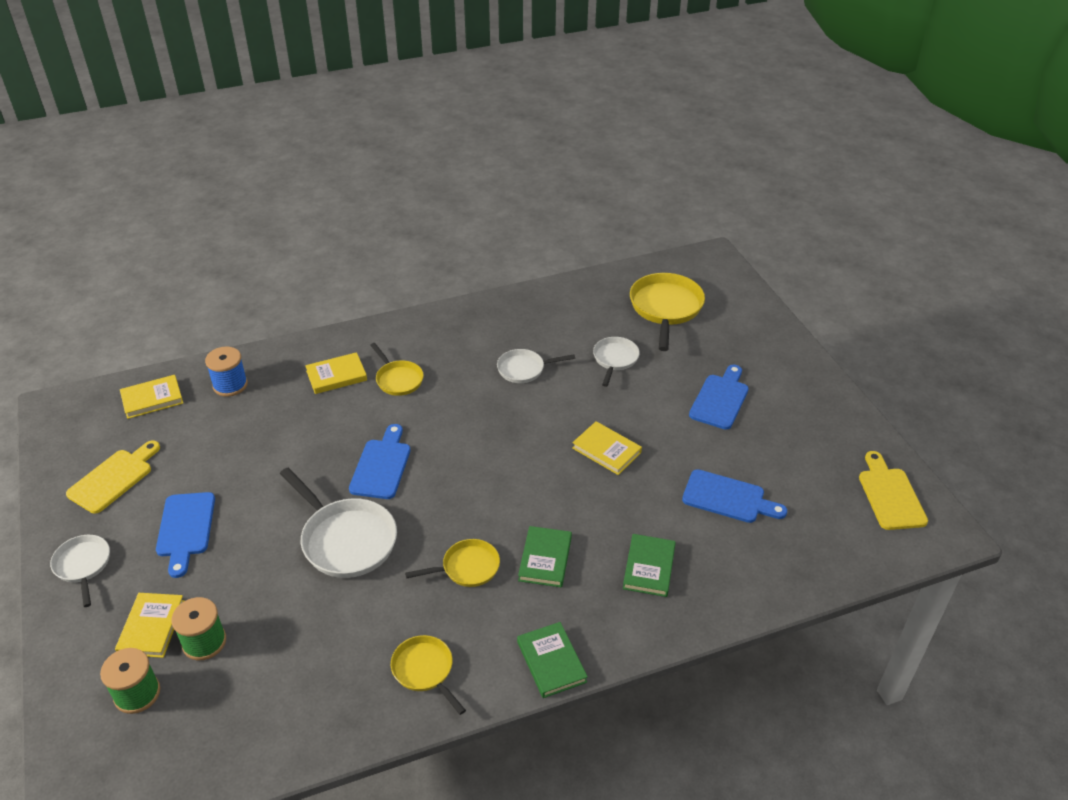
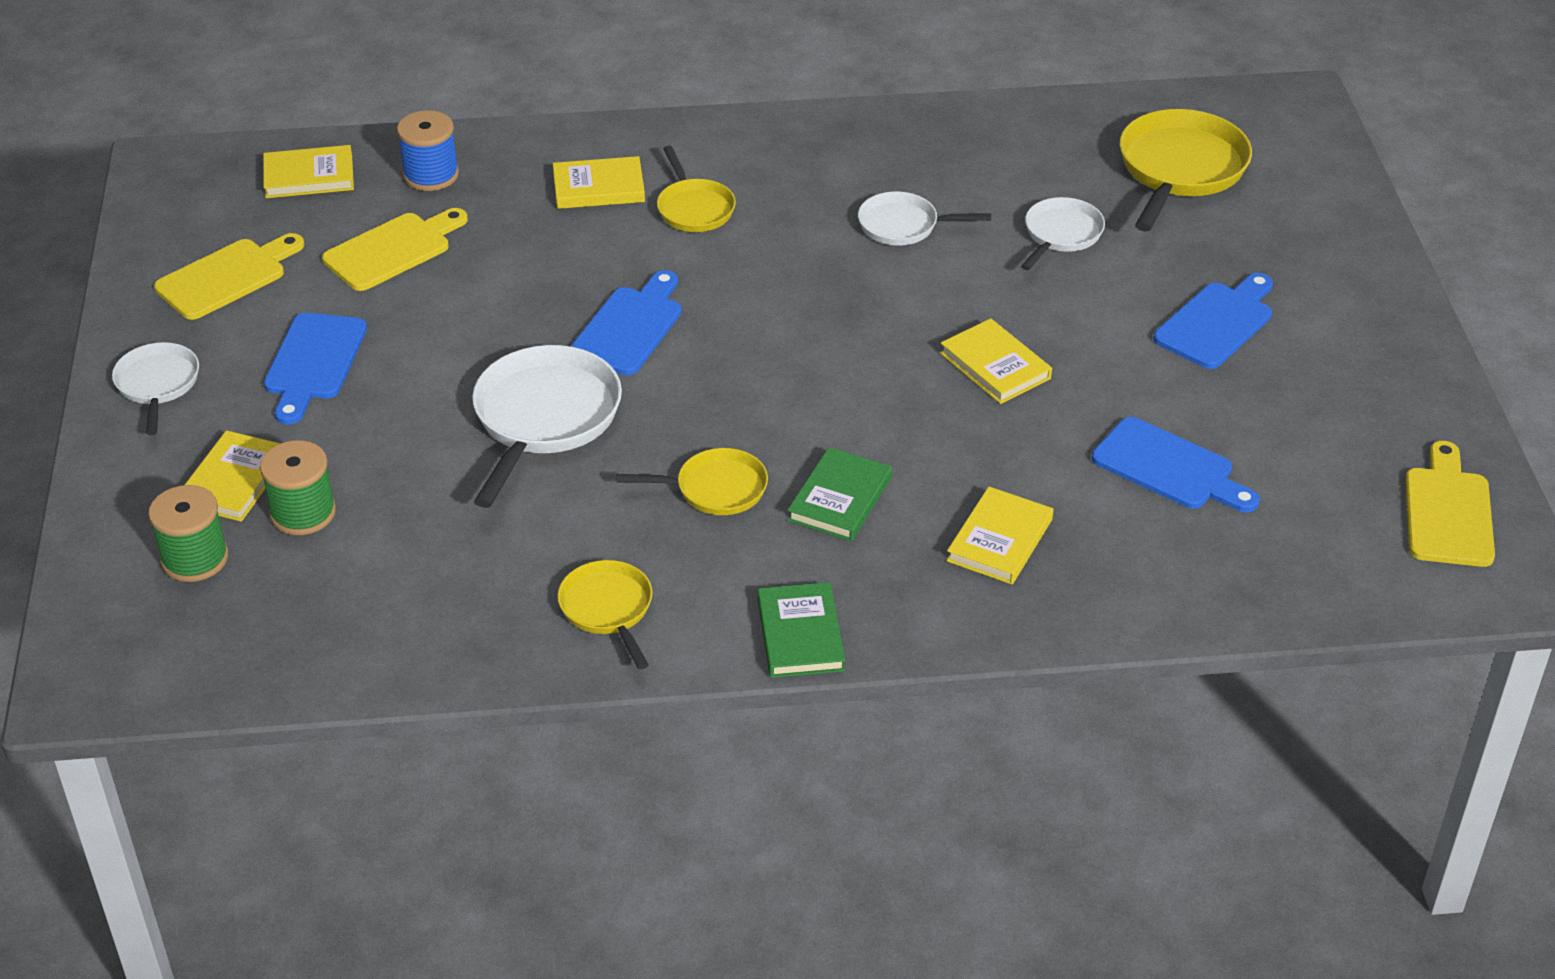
camera: 15 degrees right, 0 degrees up
white pan [280,468,397,578] -> white pan turned 135 degrees counterclockwise [472,345,622,508]
green book [623,534,676,597] -> yellow book [946,487,1053,584]
none -> yellow cutting board [322,208,468,291]

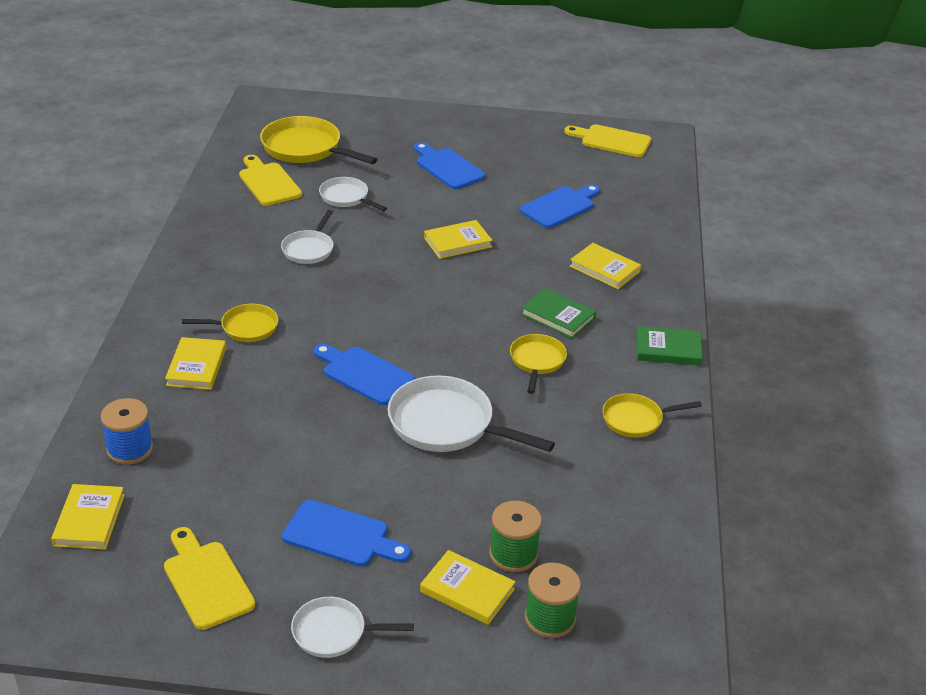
camera: 80 degrees left, 5 degrees down
yellow cutting board [322,208,468,291] -> yellow cutting board moved to [239,155,302,206]

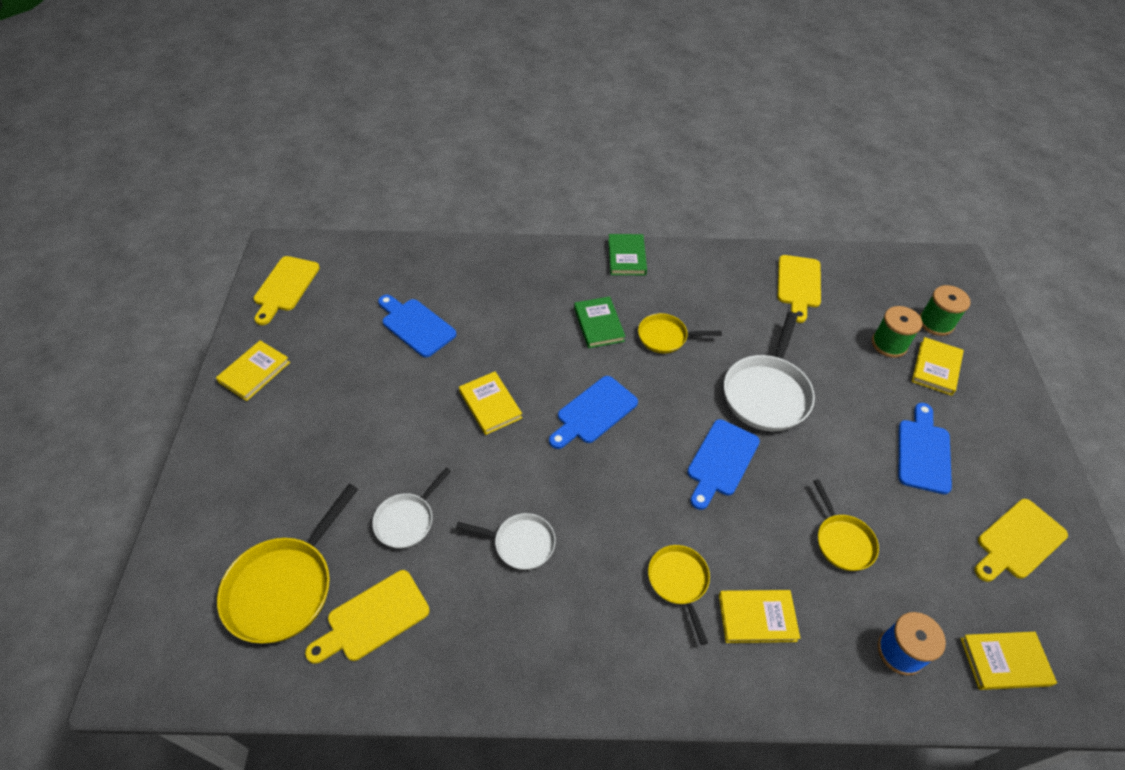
camera: 95 degrees left, 15 degrees up
white pan [291,597,414,658] -> none
blue cutting board [414,142,486,189] -> blue cutting board moved to [549,376,638,449]
green book [521,288,596,339] -> green book turned 45 degrees counterclockwise [574,296,626,348]
yellow book [570,243,641,289] -> yellow book moved to [216,340,290,401]
yellow pan [602,393,702,438] -> yellow pan moved to [813,479,879,571]
none -> yellow cutting board [778,255,821,323]

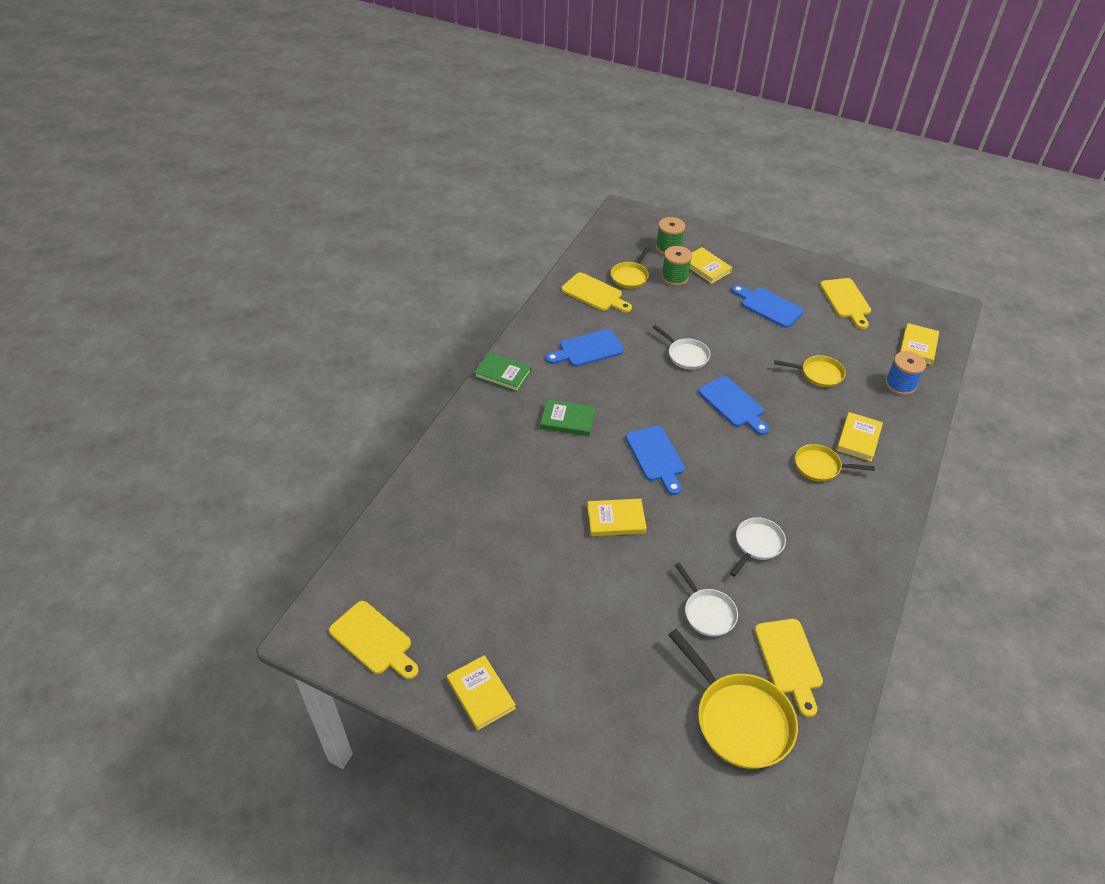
camera: 65 degrees left, 5 degrees down
blue cutting board [378,295,457,357] -> blue cutting board moved to [546,329,624,367]
yellow pan [638,313,722,353] -> yellow pan moved to [611,247,650,289]
white pan [724,312,815,431] -> white pan [653,325,710,370], size x0.58

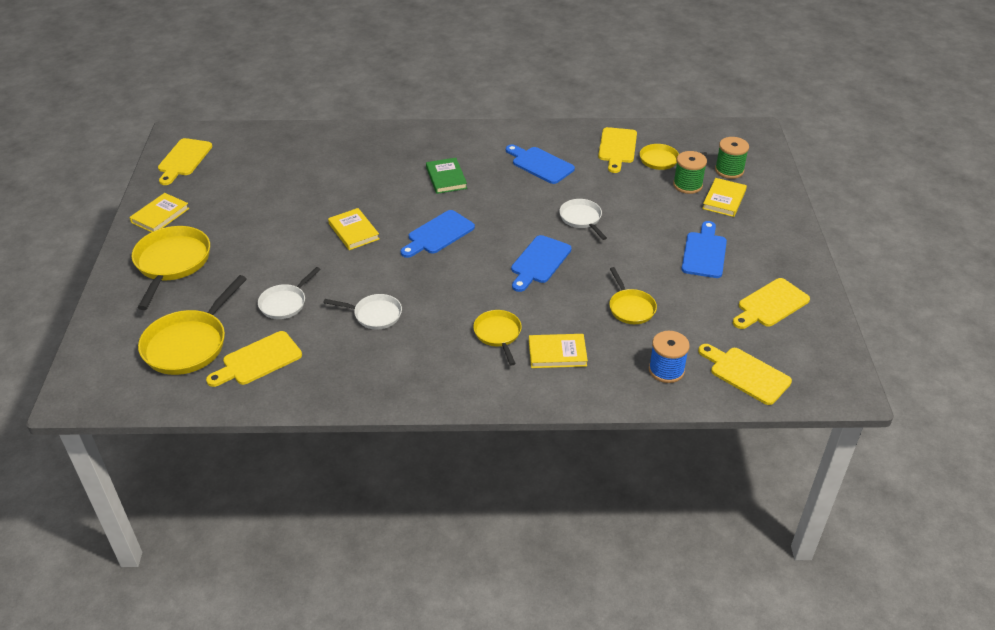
camera: 65 degrees right, 5 degrees down
green book [474,352,531,392] -> none
white pan [653,325,710,370] -> white pan turned 135 degrees clockwise [559,199,607,240]
yellow book [900,323,939,365] -> yellow cutting board [698,344,792,405]
none -> yellow pan [132,226,210,310]

